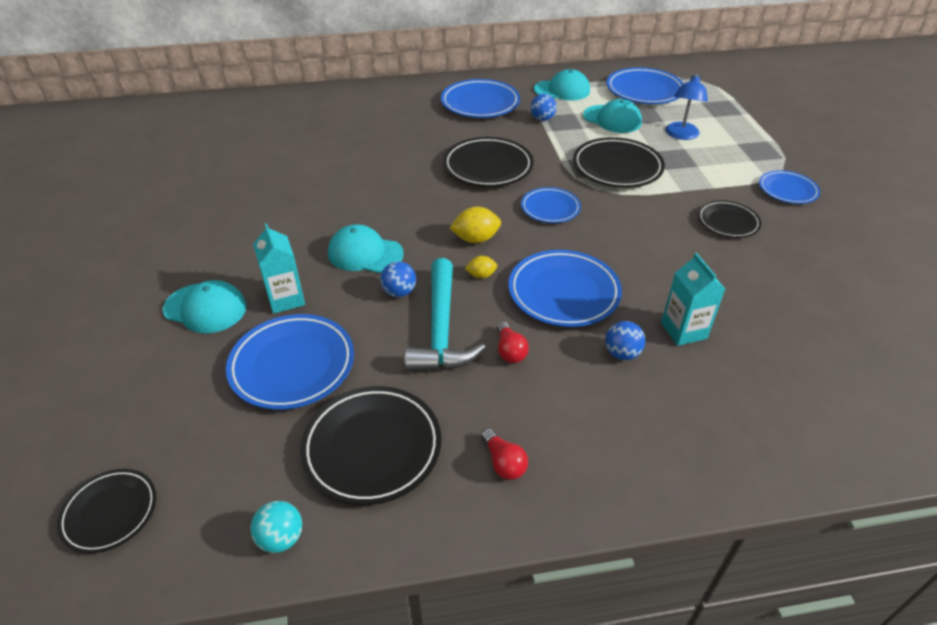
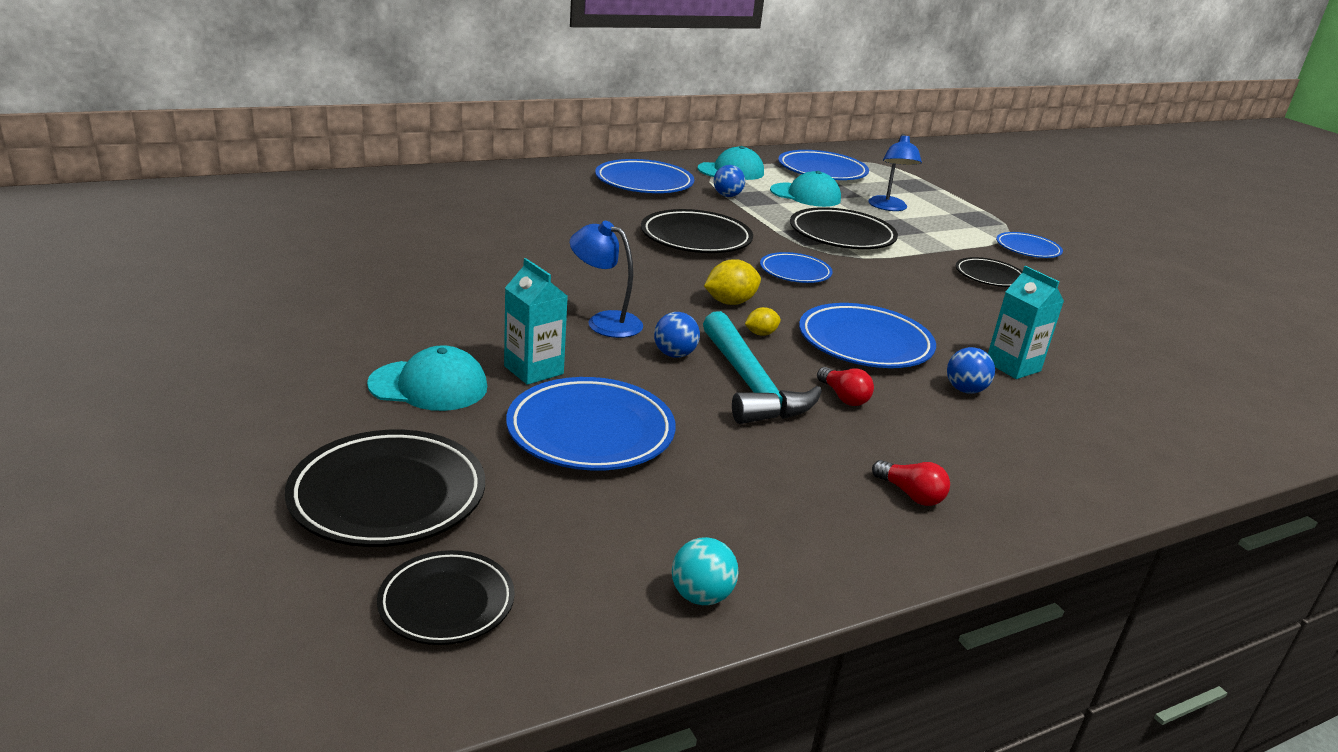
camera: 20 degrees left, 15 degrees down
black plate [300,386,441,505] -> black plate moved to [285,430,485,547]
turquoise cap [328,224,404,273] -> blue lamp [570,221,643,338]

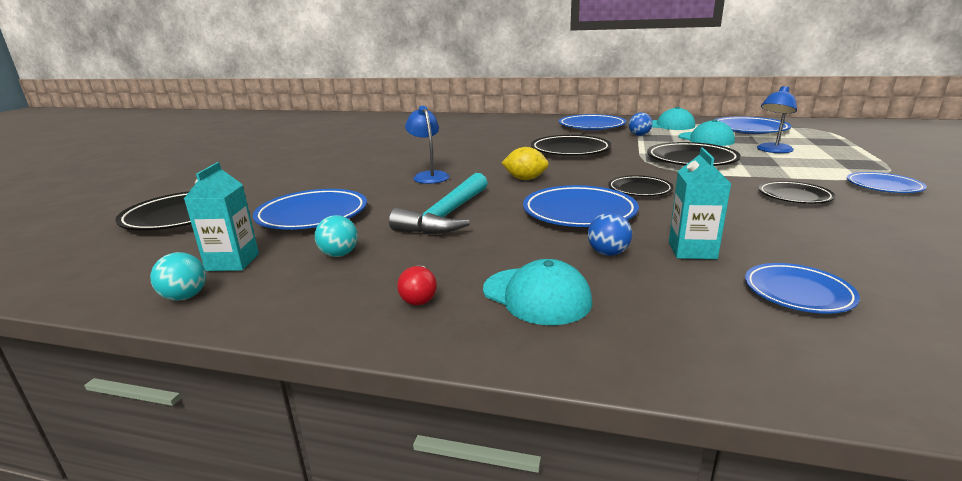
camera: 45 degrees right, 5 degrees down
turquoise cap [367,345,487,411] -> turquoise cap moved to [483,259,592,325]
black plate [377,550,515,645] -> black plate moved to [608,175,673,196]
turquoise carton [504,258,568,385] -> turquoise carton moved to [184,162,259,271]
blue ball [654,312,700,358] -> none
yellow lemon [745,307,781,336] -> none
blue plate [760,252,833,283] -> blue plate moved to [745,263,860,314]
red light bulb [817,367,874,406] -> none
none -> turquoise ball [315,215,358,257]

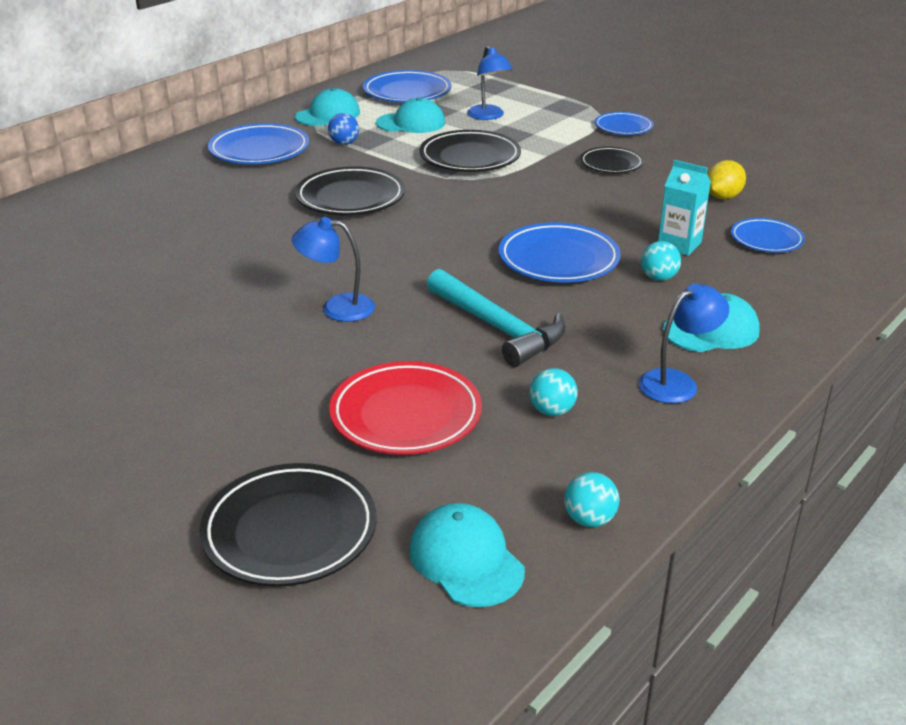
camera: 65 degrees left, 10 degrees up
turquoise carton [184,162,259,271] -> none
blue plate [253,189,367,230] -> red plate [329,361,482,455]
red light bulb [397,265,437,305] -> blue lamp [638,283,729,403]
yellow lemon [502,147,549,180] -> yellow lemon moved to [707,160,746,199]
blue ball [588,212,632,256] -> turquoise ball [641,241,681,281]
black plate [608,175,673,196] -> none
none -> turquoise cap [409,503,525,607]

